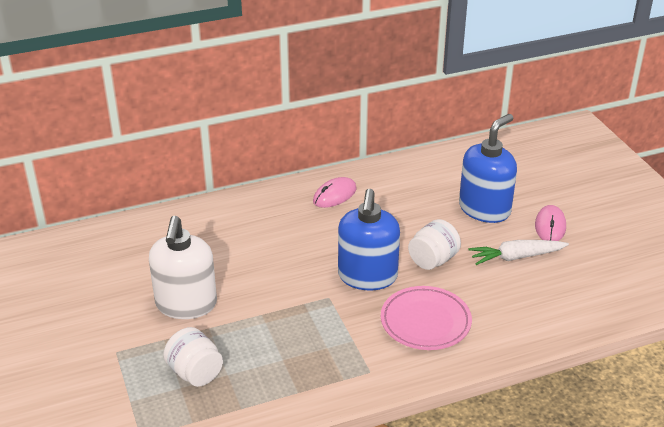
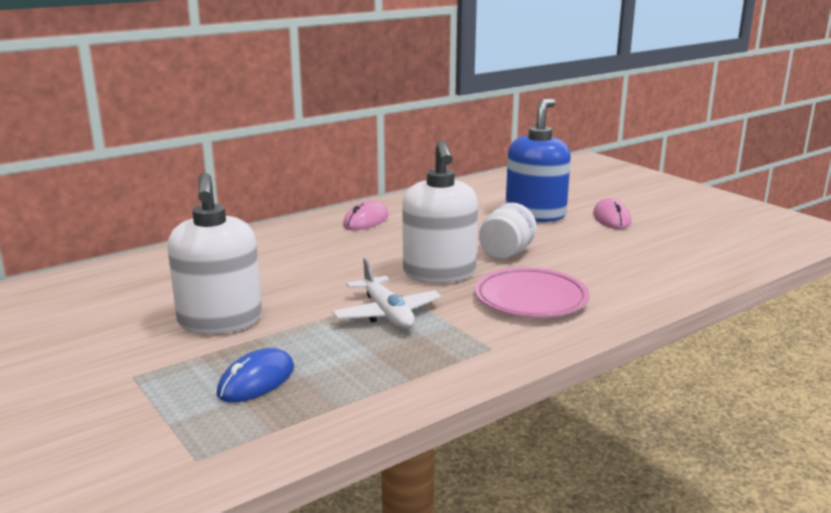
camera: 15 degrees left, 15 degrees down
white jar [163,327,223,387] -> blue mouse [217,348,294,403]
blue soap dispenser [338,189,400,290] -> white soap dispenser [402,140,478,283]
white carrot [468,240,569,265] -> none
none -> white plane [332,257,442,329]

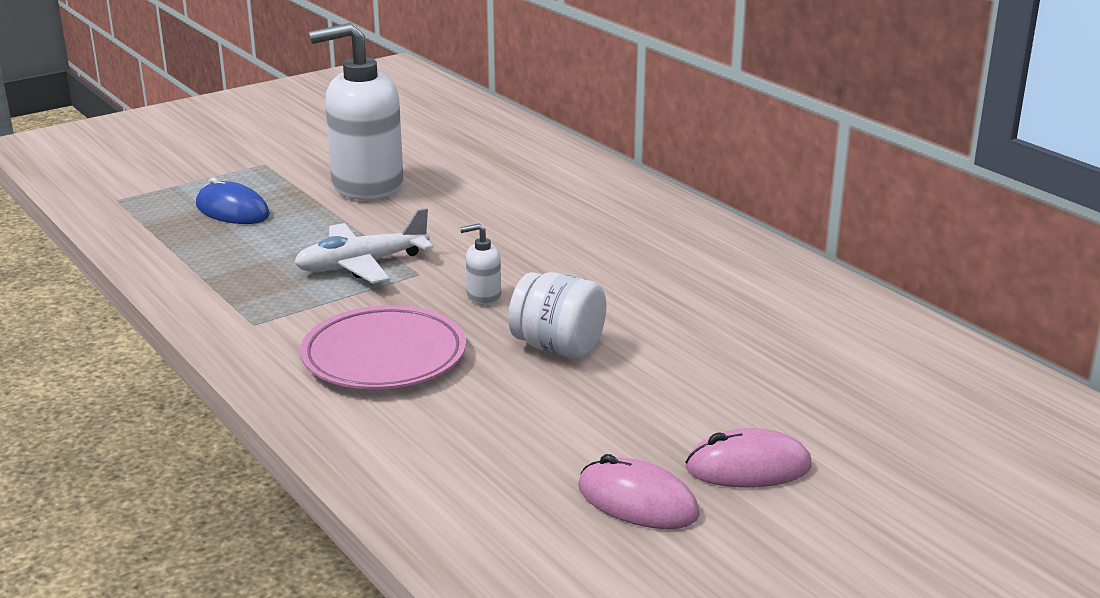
camera: 90 degrees right, 5 degrees up
pink mouse [343,200,388,230] -> pink mouse moved to [578,454,700,529]
white soap dispenser [402,140,478,283] -> white soap dispenser [460,224,501,305], size x0.41
blue soap dispenser [506,99,571,222] -> none

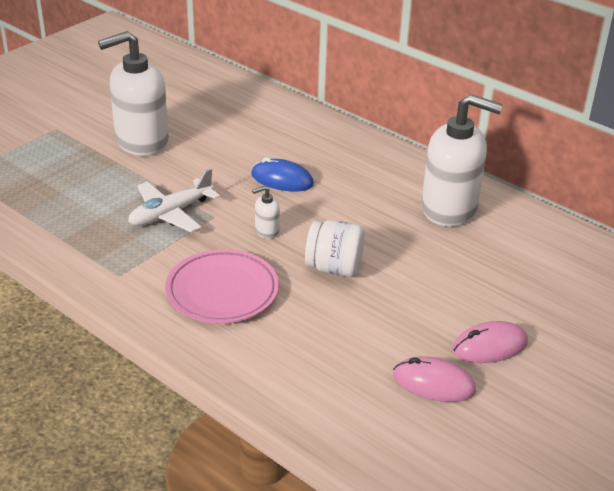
camera: 15 degrees left, 10 degrees up
blue mouse [196,178,270,224] -> blue mouse moved to [251,157,314,191]
none -> white soap dispenser [421,94,503,227]

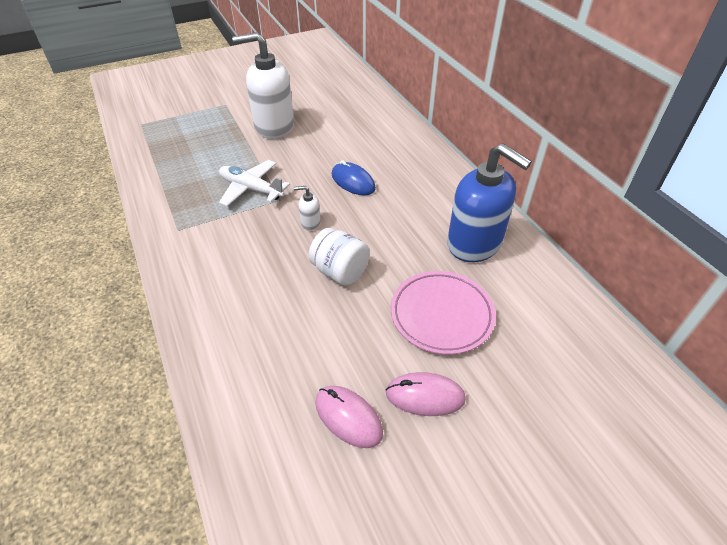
camera: 25 degrees right, 10 degrees up
white plane [128,168,220,232] -> white plane turned 45 degrees clockwise [219,160,290,206]
pink plate [165,249,279,323] -> pink plate moved to [391,271,496,355]
white soap dispenser [421,94,503,227] -> blue soap dispenser [447,143,532,262]

